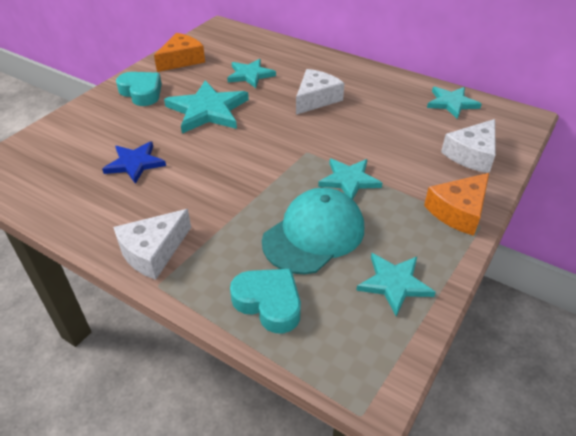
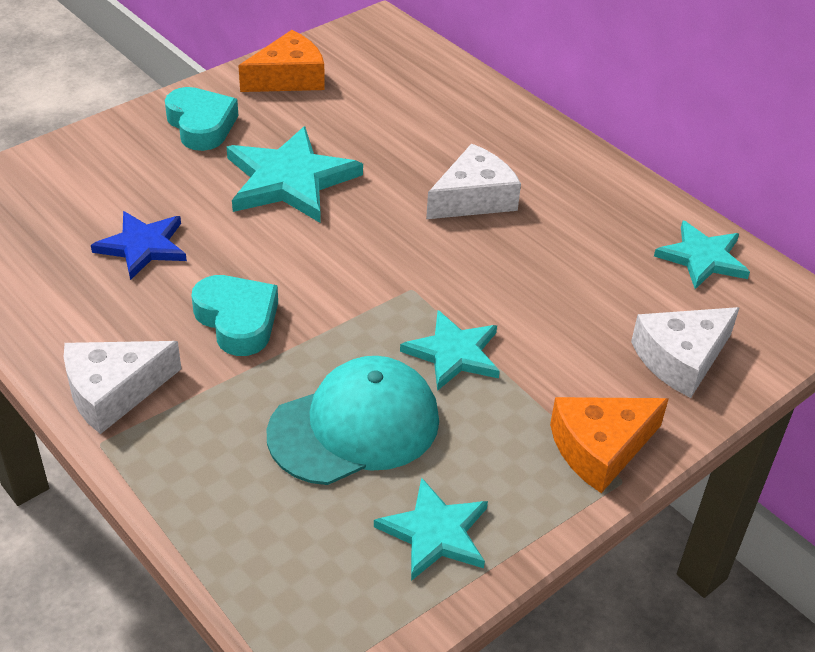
camera: 15 degrees right, 0 degrees up
turquoise star [227,59,276,88] -> none
turquoise heart [230,269,301,334] -> turquoise heart moved to [191,275,278,356]

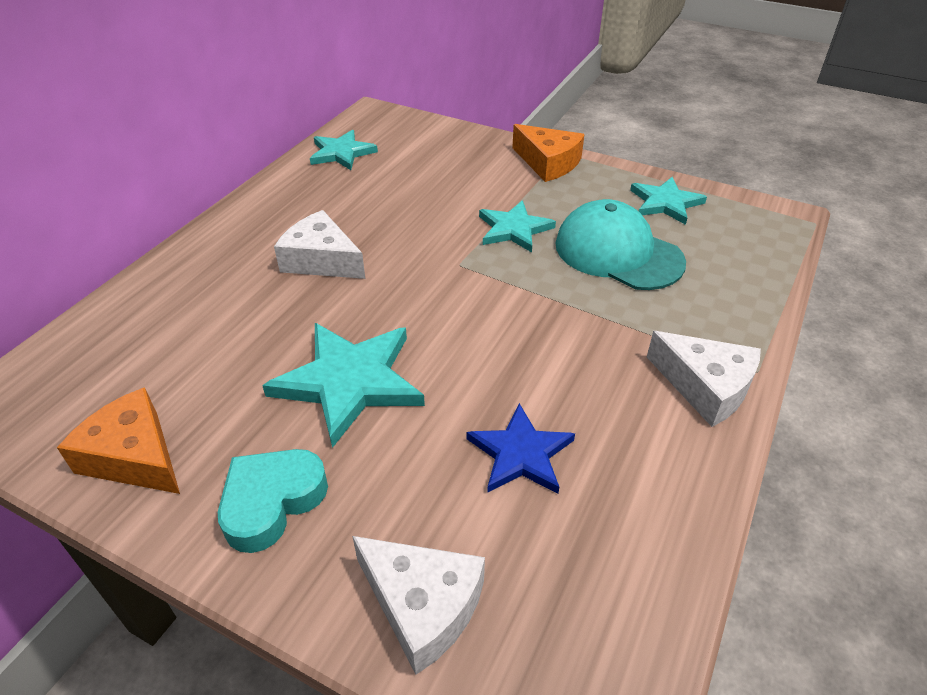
camera: 110 degrees left, 0 degrees up
turquoise heart [191,275,278,356] -> none
white cheese [631,307,739,398] -> white cheese moved to [352,536,485,675]

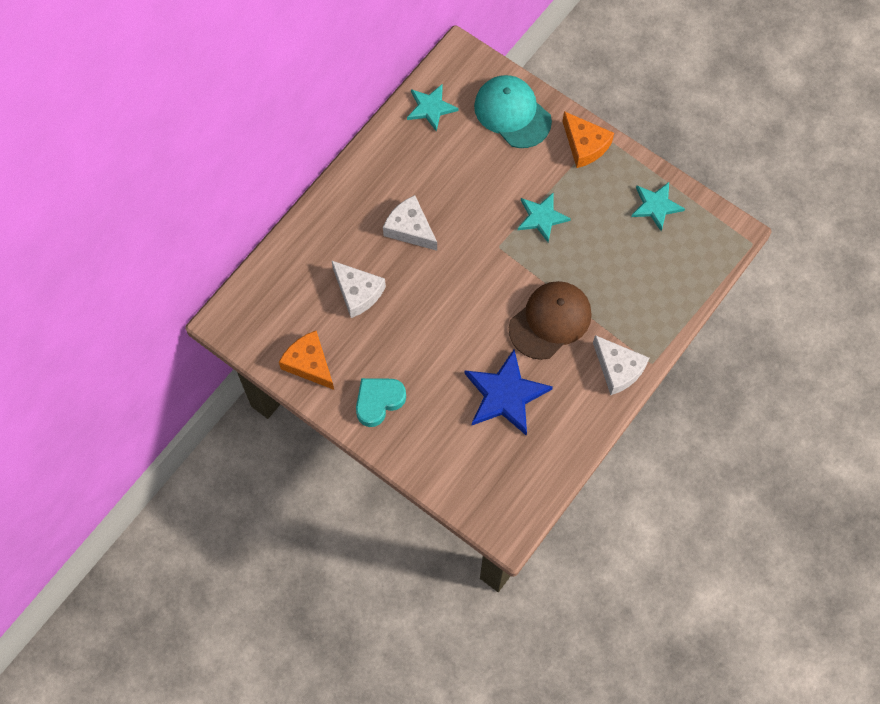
camera: 10 degrees right, 25 degrees up
turquoise star [262,323,425,448] -> none
white cheese [352,536,485,675] -> white cheese moved to [331,260,386,318]
blue star [467,403,575,494] -> blue star [464,350,553,436], size x1.58
turquoise cap [555,199,686,290] -> turquoise cap moved to [474,75,552,148]
none -> brown cap [509,281,592,360]

